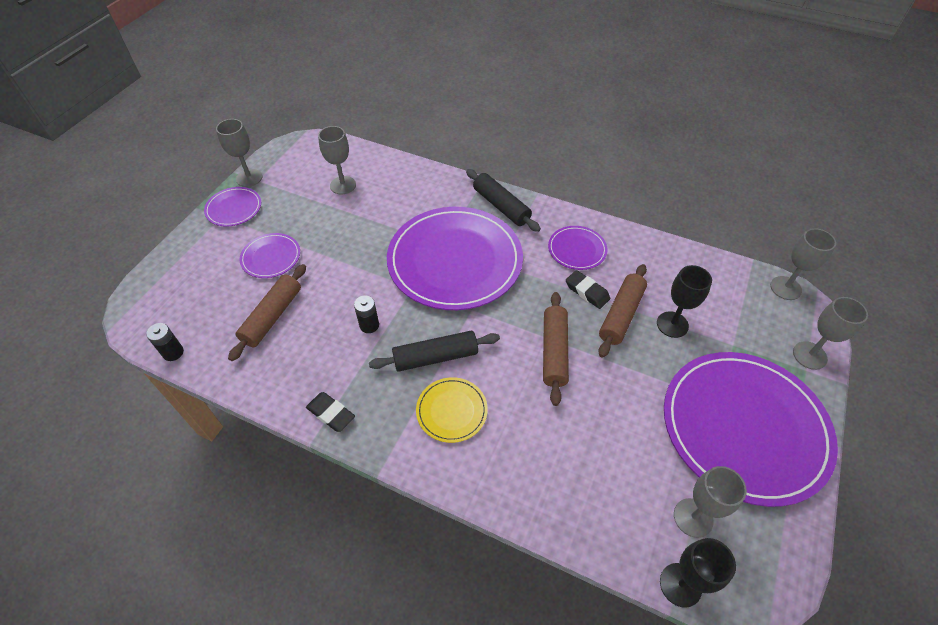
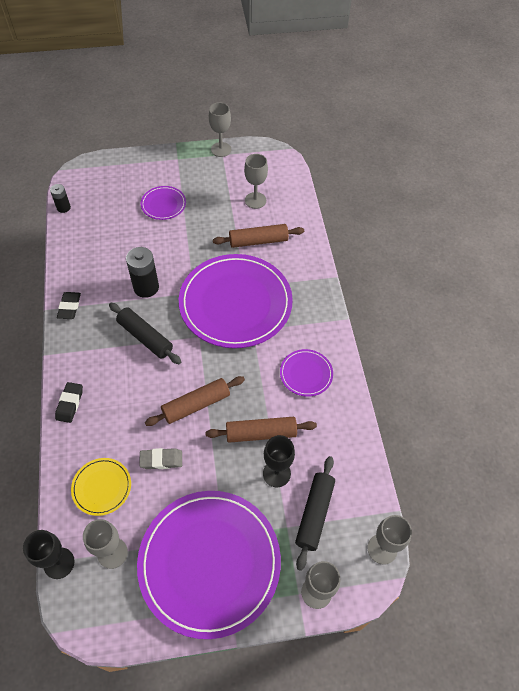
camera: 55 degrees right, 5 degrees up
purple plate [204,187,261,226] -> none
brown rolling pin [228,264,306,361] -> brown rolling pin moved to [213,224,304,248]
black battery [354,295,379,333] -> black battery [126,247,159,298], size x1.70
yellow plate [416,377,488,443] -> yellow plate moved to [71,458,131,516]
black rolling pin [466,169,541,232] -> black rolling pin moved to [295,456,335,571]
black eraser [566,270,610,309] -> black eraser moved to [55,382,83,423]
none -> grey eraser [139,448,182,469]

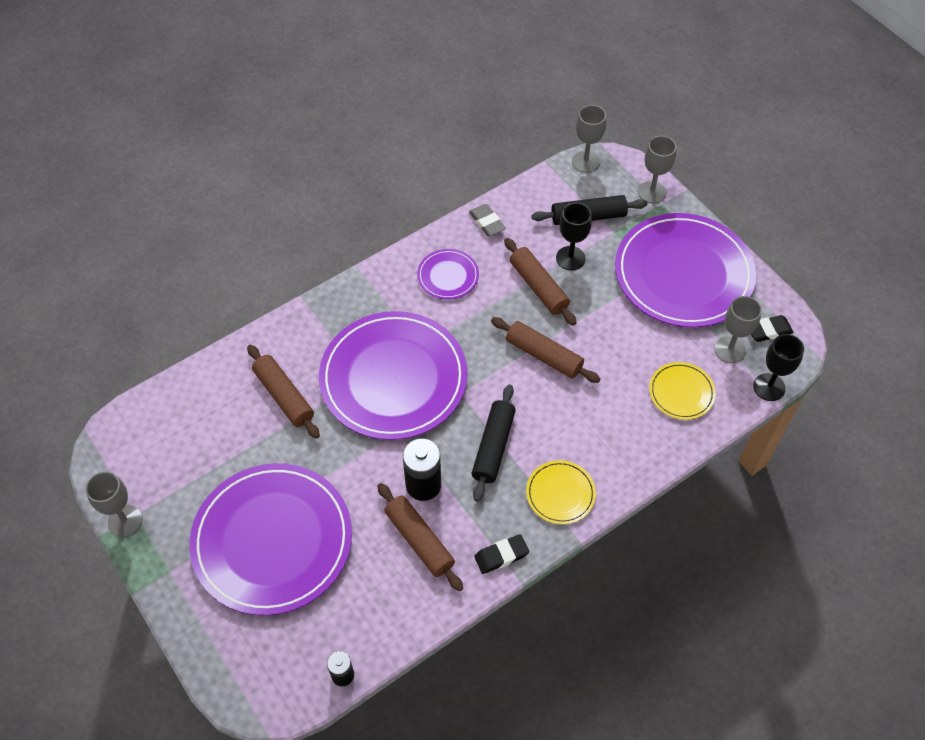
camera: 115 degrees left, 0 degrees up
black eraser [55,382,83,423] -> black eraser moved to [751,315,793,342]
grey eraser [139,448,182,469] -> grey eraser moved to [469,204,506,236]
purple plate [141,186,186,220] -> purple plate [190,463,352,615], size x2.26
grey goblet [244,154,268,209] -> none
none -> brown rolling pin [377,483,463,591]
none -> yellow plate [526,460,596,524]

